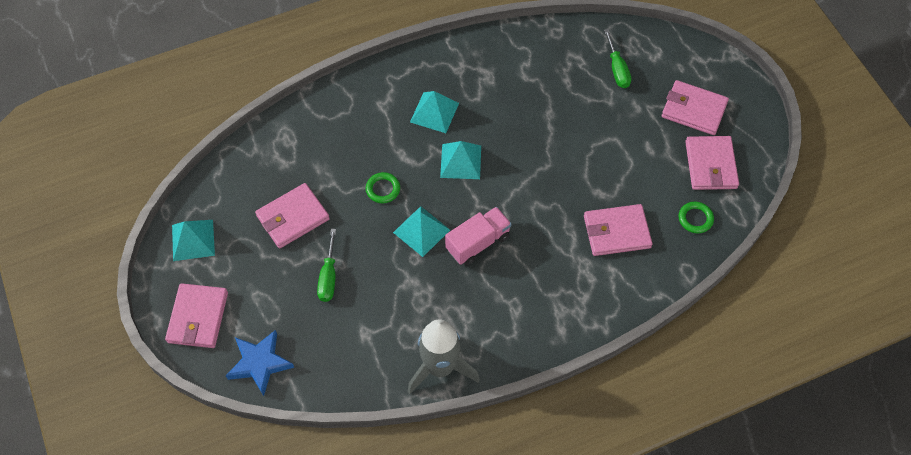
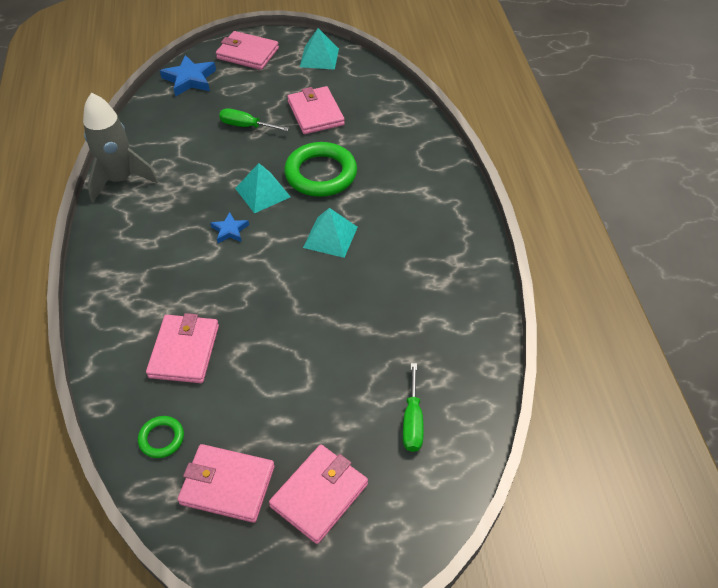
camera: 105 degrees right, 10 degrees down
green ring [366,172,400,203] -> green ring [284,142,357,197], size x2.07
turquoise pyramid [410,91,459,133] -> none
pink truck [445,207,512,266] -> blue star [210,212,249,243]
green screwdriver [604,29,631,88] -> green screwdriver turned 90 degrees counterclockwise [403,363,424,452]

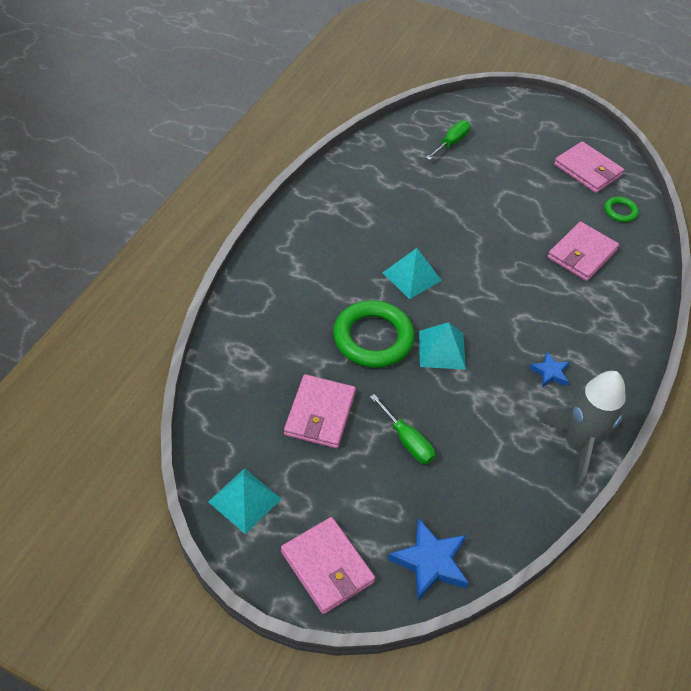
camera: 150 degrees left, 0 degrees up
blue star [210,212,249,243] -> blue star moved to [529,352,570,387]
pink wallet [269,445,368,544] -> none

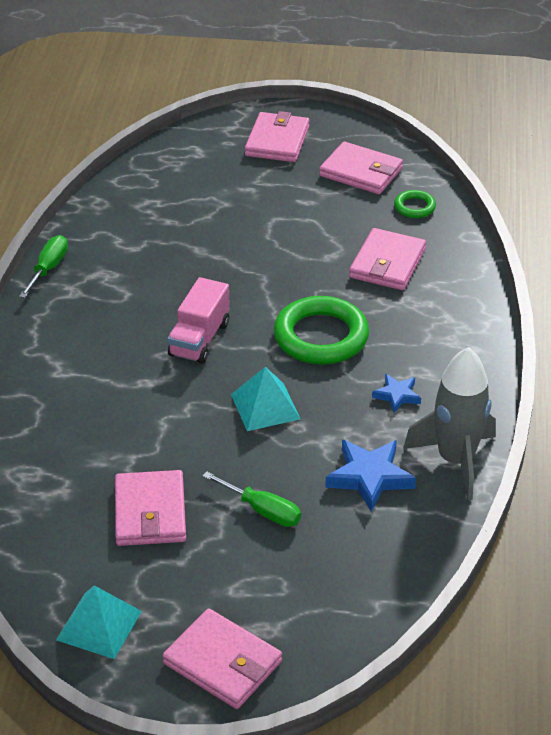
camera: 15 degrees left, 10 degrees down
green ring [333,300,415,368] -> green ring moved to [274,296,369,365]
turquoise pyramid [382,248,442,299] -> pink truck [168,277,230,364]
blue star [388,519,469,601] -> blue star moved to [325,440,416,512]
green screwdriver [426,120,470,160] -> green screwdriver moved to [19,235,68,298]
none -> pink wallet [245,111,310,162]

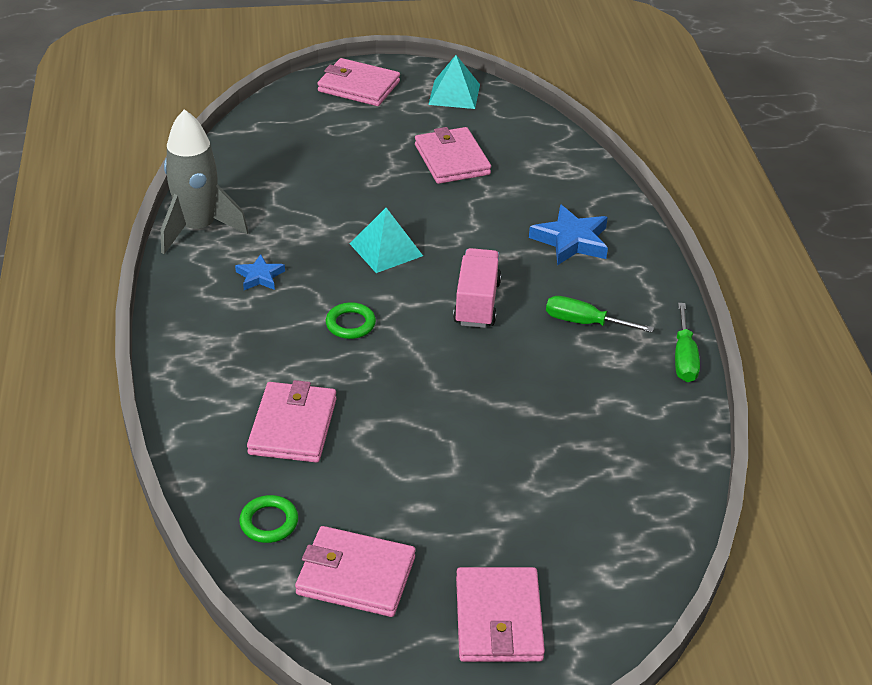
camera: 165 degrees right, 0 degrees up
green screwdriver [202,471,301,527] -> green screwdriver moved to [546,296,654,333]
green ring [274,296,369,365] -> green ring [326,302,376,339], size x0.48
blue star [325,440,416,512] -> blue star moved to [529,204,608,265]

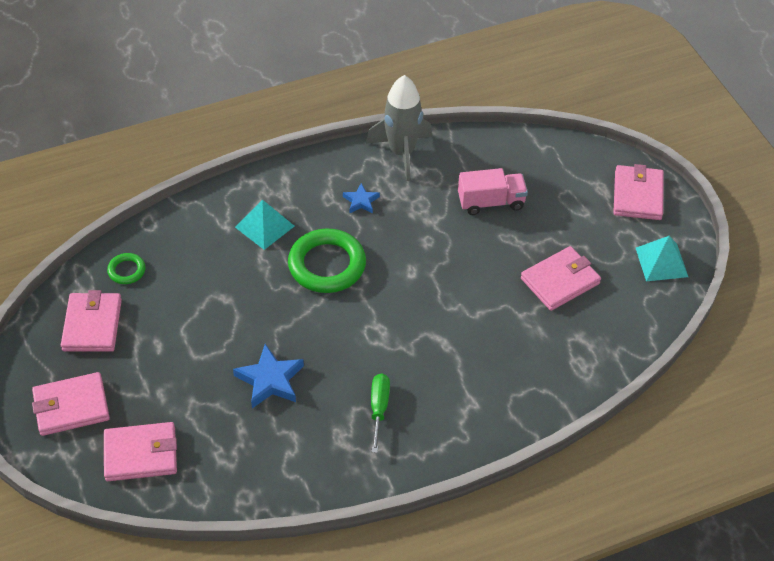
camera: 75 degrees right, 10 degrees up
pink wallet [247,380,337,463] -> pink wallet moved to [104,422,177,481]
green ring [326,302,376,339] -> green ring [288,229,366,293], size x2.07
turquoise pyramid [350,208,423,273] -> turquoise pyramid moved to [235,200,295,250]
pink truck [453,248,501,328] -> pink truck moved to [458,168,528,215]
blue star [529,204,608,265] -> blue star moved to [233,344,304,408]
green screwdriver [675,303,700,382] -> none

